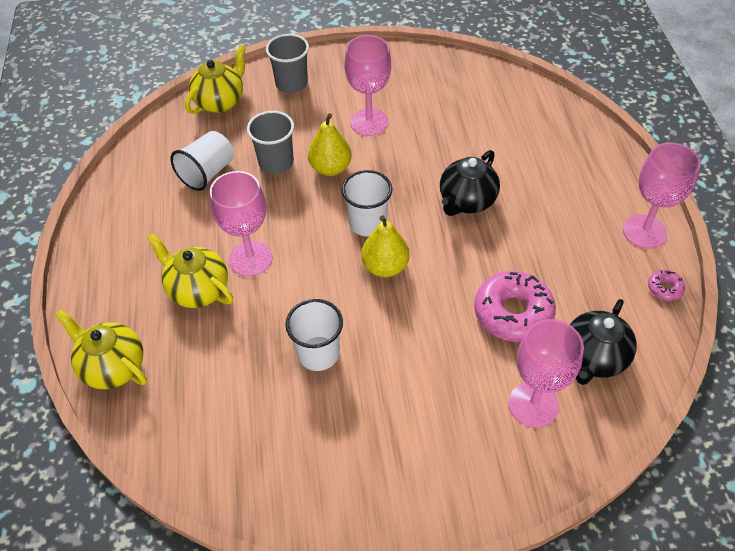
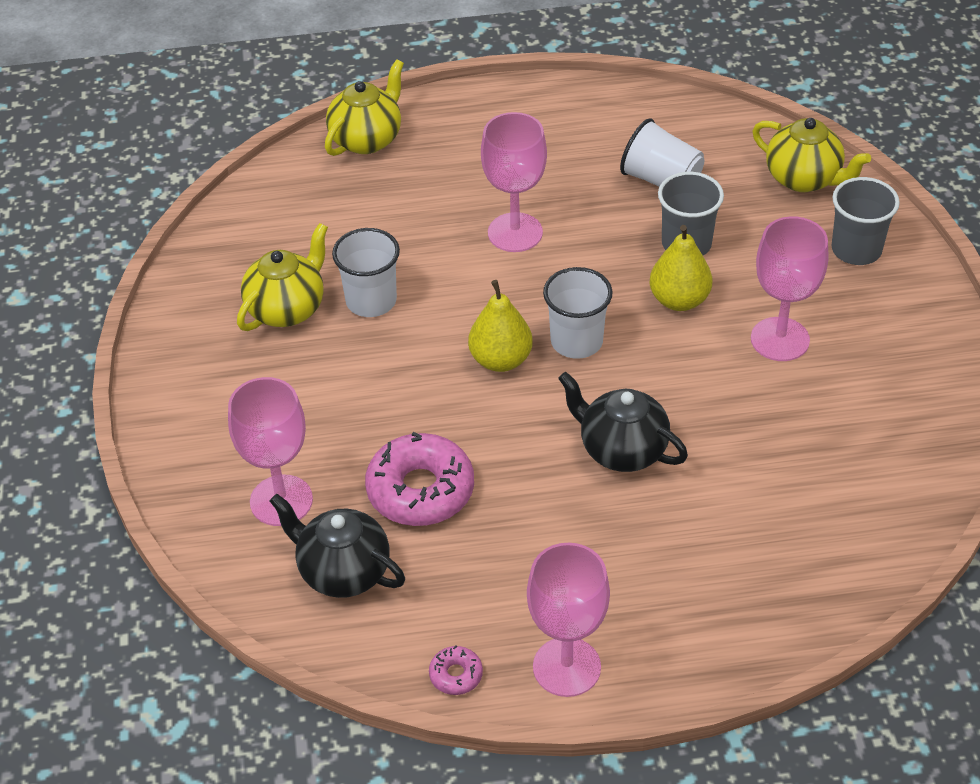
camera: 90 degrees right, 5 degrees down
yellow teapot [147,233,233,308] -> yellow teapot moved to [237,223,328,331]

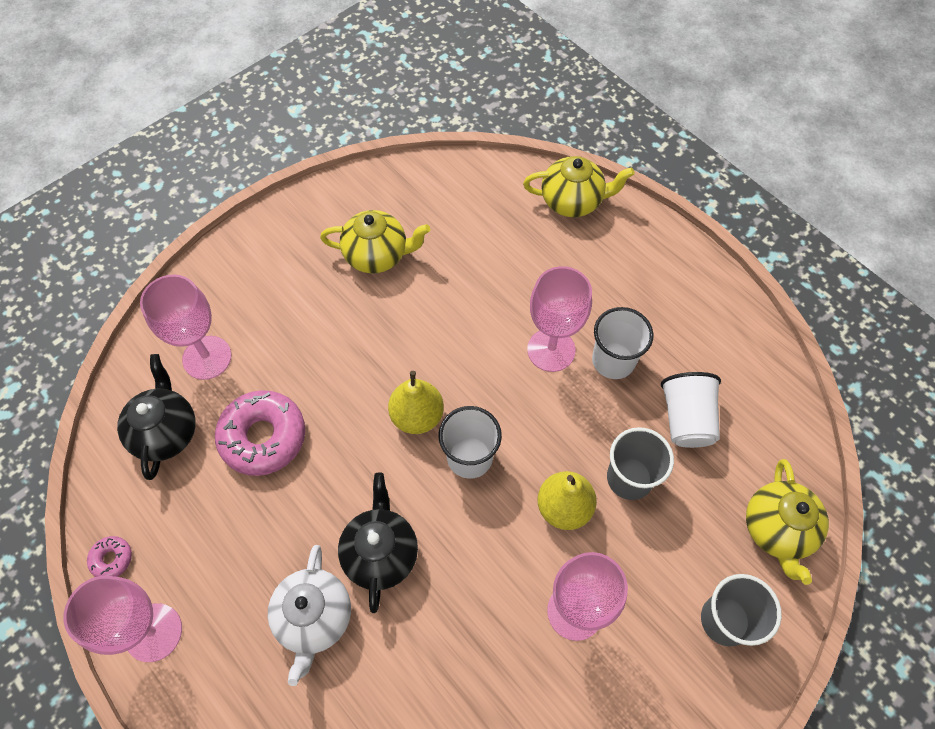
camera: 55 degrees right, 15 degrees up
white cup [332,228,400,317] -> white cup moved to [592,307,654,379]
none -> white teapot [268,545,351,686]

